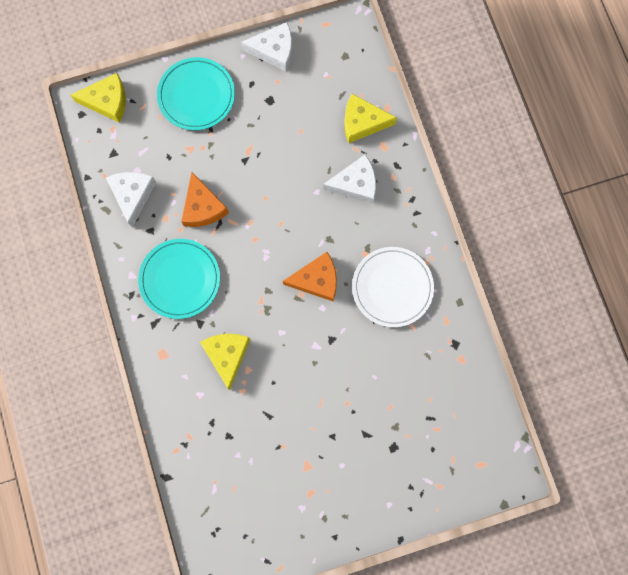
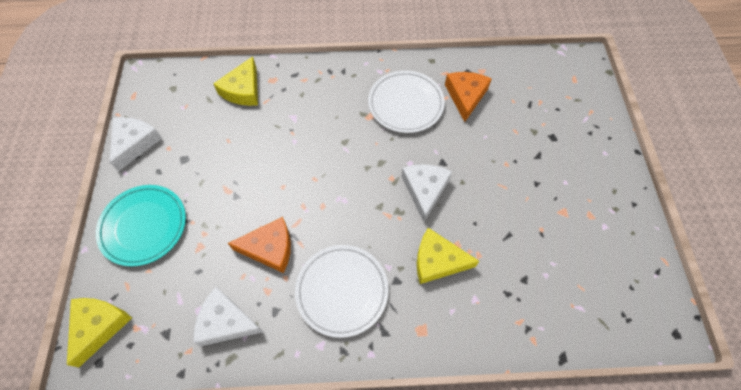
camera: 75 degrees left, 15 degrees down
turquoise plate [138,239,220,319] -> white plate [295,245,389,338]
orange cheese [283,252,337,302] -> orange cheese moved to [445,72,492,122]
white cheese [323,154,376,204] -> white cheese moved to [401,164,452,222]

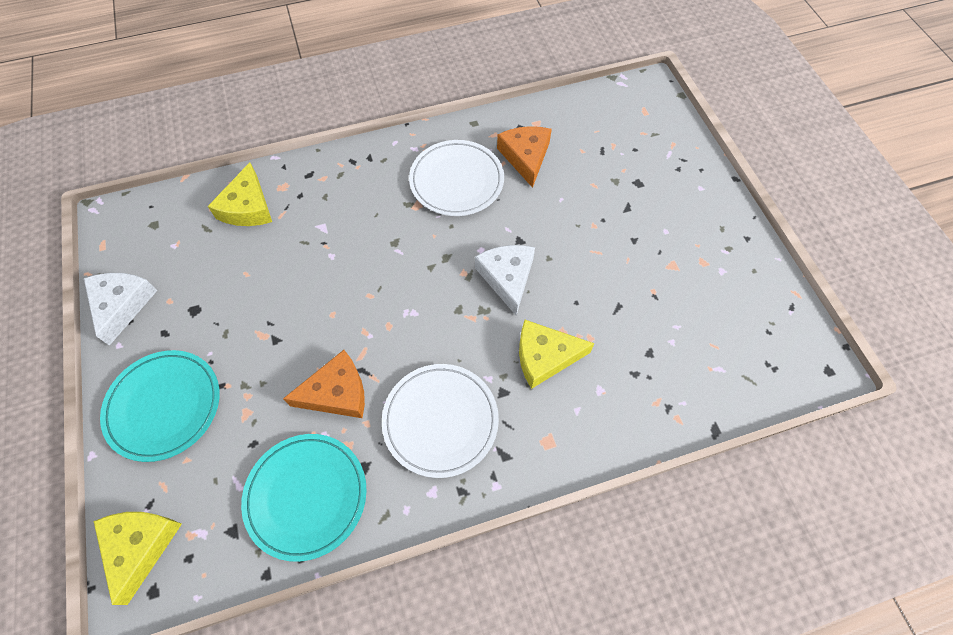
camera: 15 degrees left, 0 degrees up
white cheese [193,287,263,346] -> turquoise plate [241,434,367,562]

